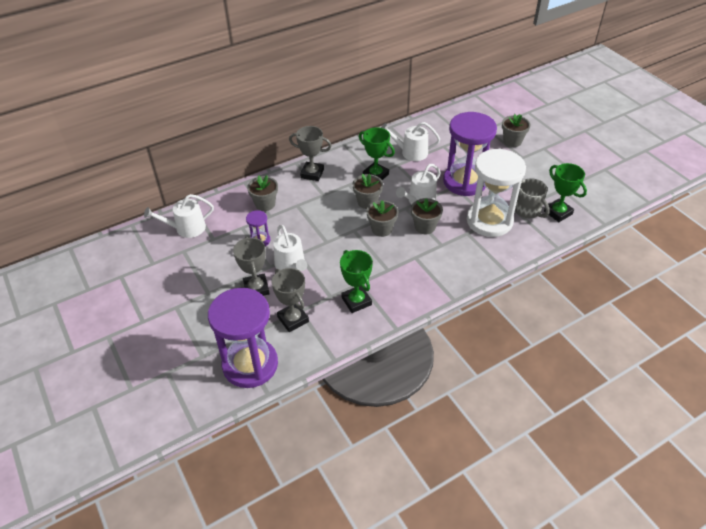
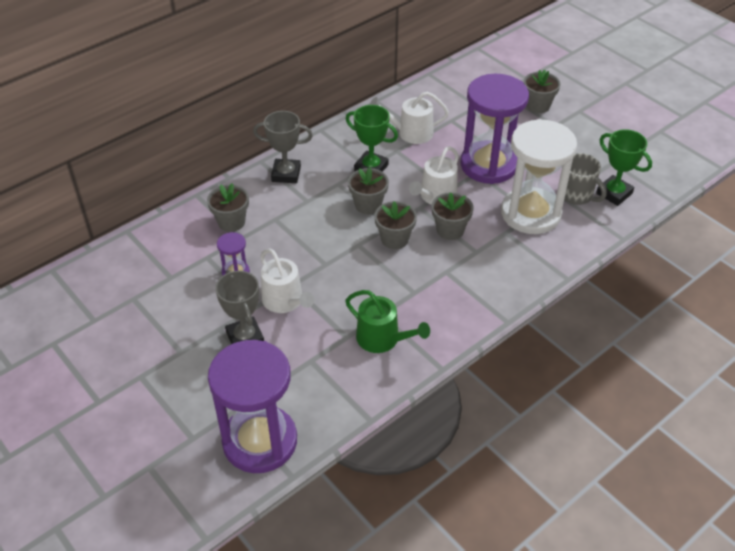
camera: 10 degrees left, 0 degrees up
white watering can [144,194,214,238] -> none
grey trophy [271,268,309,332] -> none
green trophy [340,250,373,313] -> green watering can [345,290,430,353]

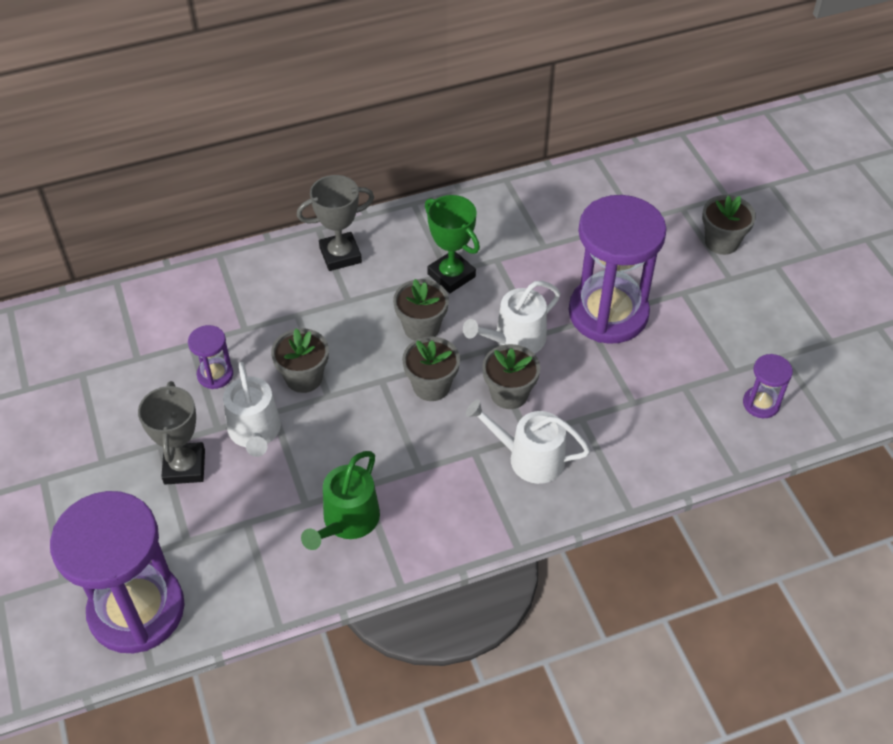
camera: 20 degrees right, 5 degrees up
grey flower pot [207,183,249,232] -> grey flower pot moved to [271,328,329,393]
grey trophy [253,111,313,183] -> grey trophy turned 45 degrees counterclockwise [297,175,374,271]
green watering can [345,290,430,353] -> green watering can turned 60 degrees clockwise [301,451,380,550]
white watering can [369,91,449,144] -> white watering can moved to [466,399,590,484]
white hourglass [501,119,577,234] -> none
grey mug [564,153,606,205] -> none
green trophy [596,129,652,206] -> purple hourglass [743,354,793,418]

